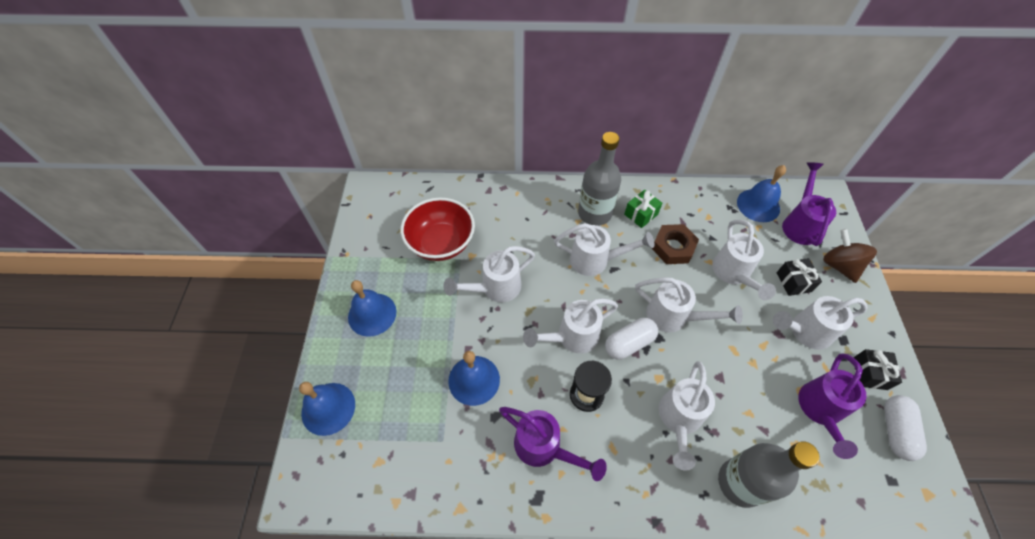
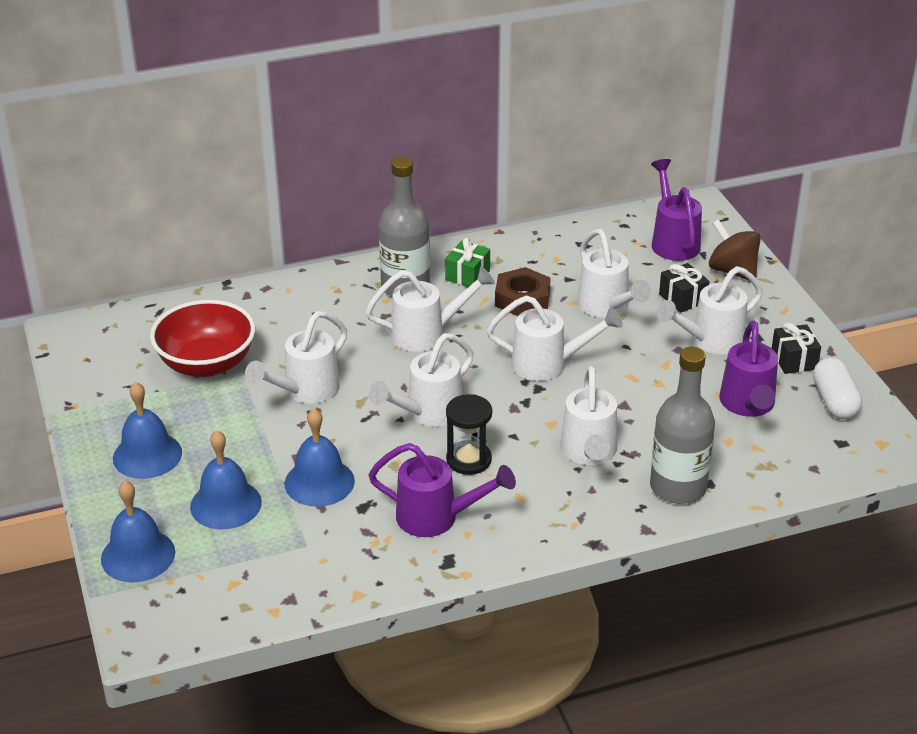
camera: 20 degrees left, 20 degrees down
white capsule [605,318,658,359] -> none
blue bell [737,165,786,222] -> blue bell moved to [190,430,262,529]

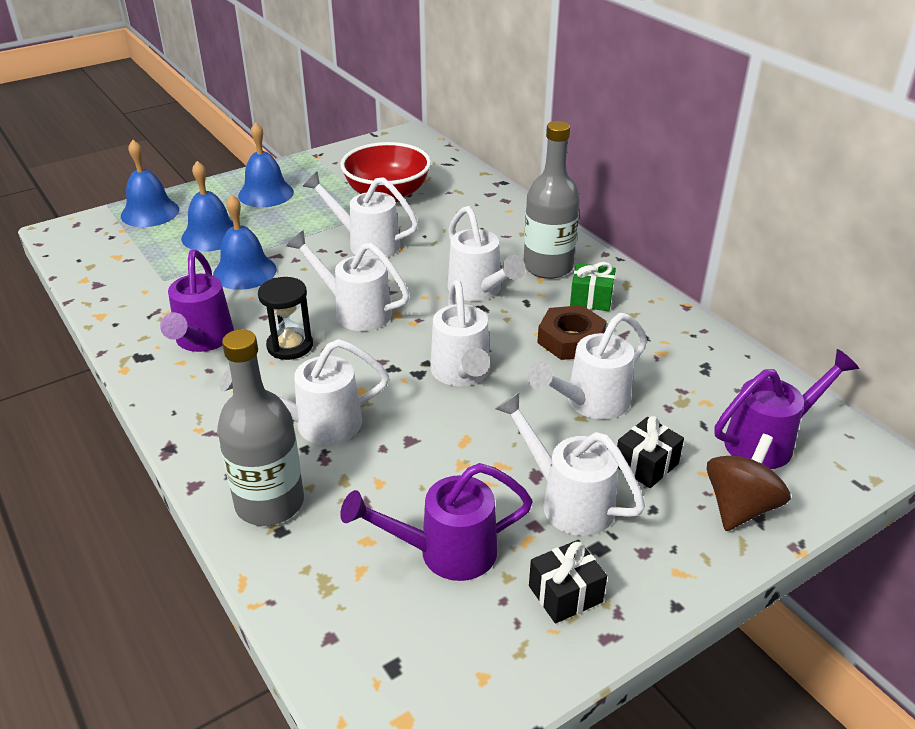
camera: 75 degrees right, 0 degrees up
white capsule [813,357,862,419] -> none

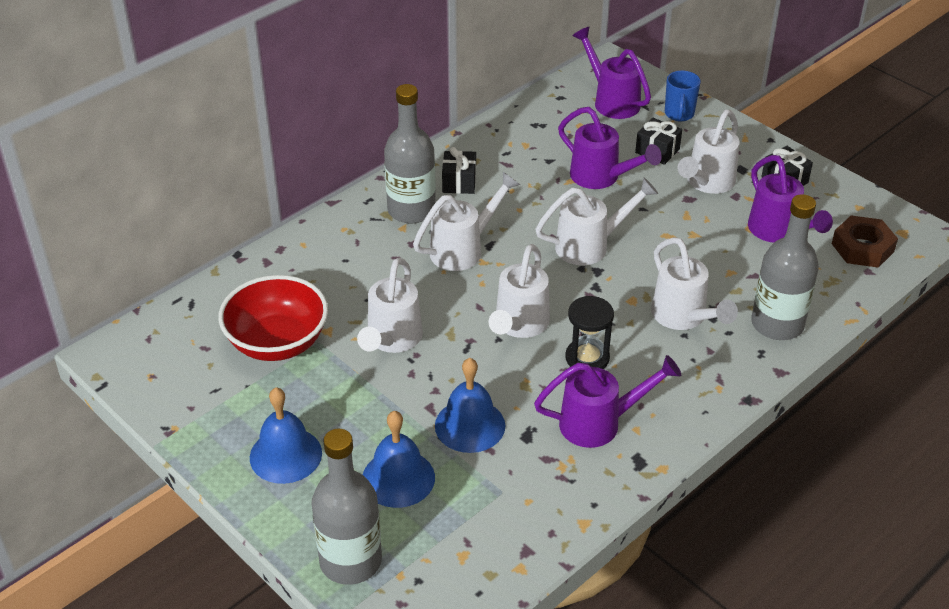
camera: 100 degrees left, 5 degrees up
blue bell [121,140,179,227] -> grey bottle [311,429,382,585]
white watering can [528,313,647,420] -> purple watering can [558,107,662,189]
brown nut [537,305,607,360] -> brown nut moved to [832,215,898,268]
green gift [570,262,616,311] -> black gift [442,147,476,194]
brown spinning top [707,434,791,531] -> blue mug [665,71,701,121]

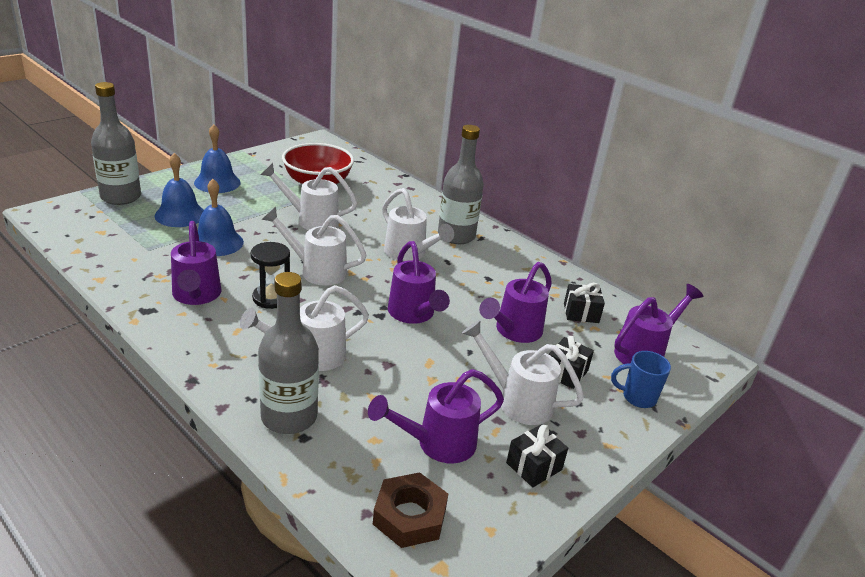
camera: 85 degrees right, 10 degrees down
black gift [442,147,476,194] -> black gift moved to [564,283,605,323]
white watering can [535,178,658,265] -> purple watering can [388,241,450,324]

